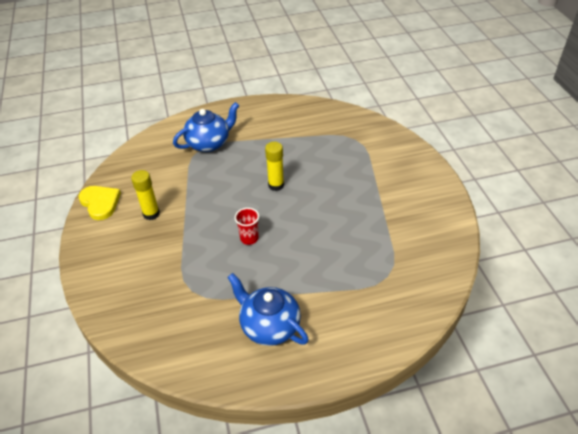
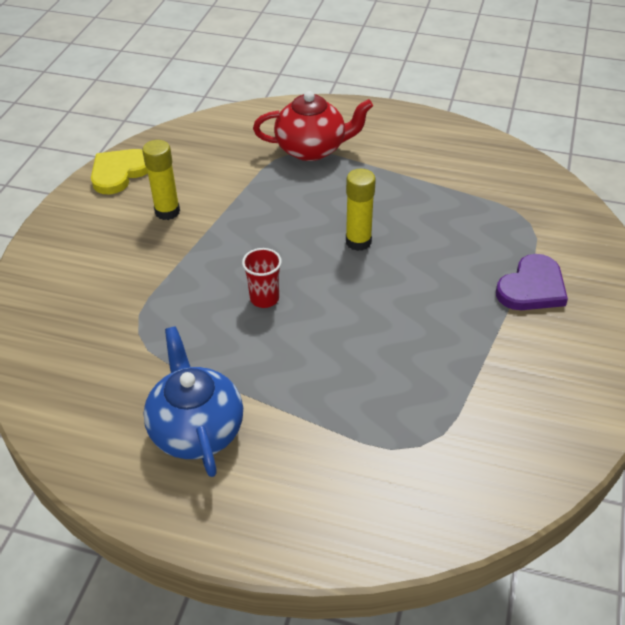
camera: 30 degrees right, 0 degrees up
yellow heart [78,186,121,220] -> yellow heart turned 135 degrees counterclockwise [91,149,148,194]
blue teapot [173,102,239,152] -> red teapot [253,91,373,161]
none -> purple heart [496,254,568,310]

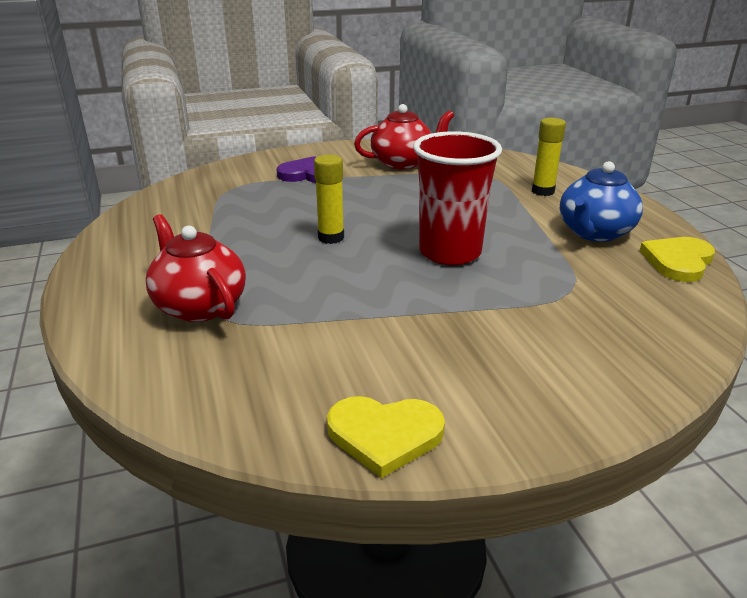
camera: 125 degrees left, 15 degrees down
yellow glue stick [142,140,180,220] -> yellow glue stick moved to [532,118,566,196]
red cup [242,248,282,308] -> red cup [413,131,502,265], size x2.17
none -> red teapot [354,104,455,169]
none -> yellow heart [640,237,715,282]

